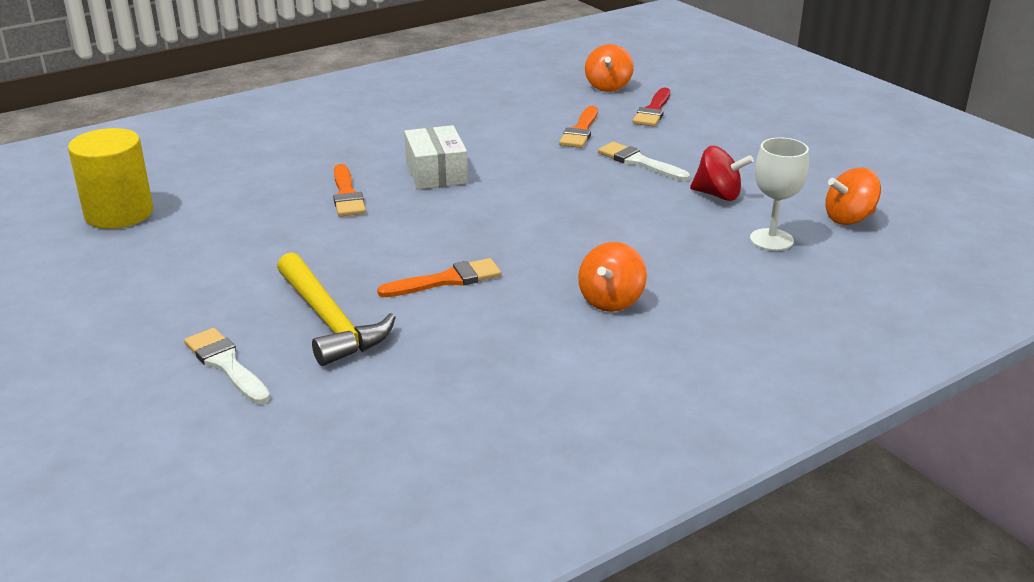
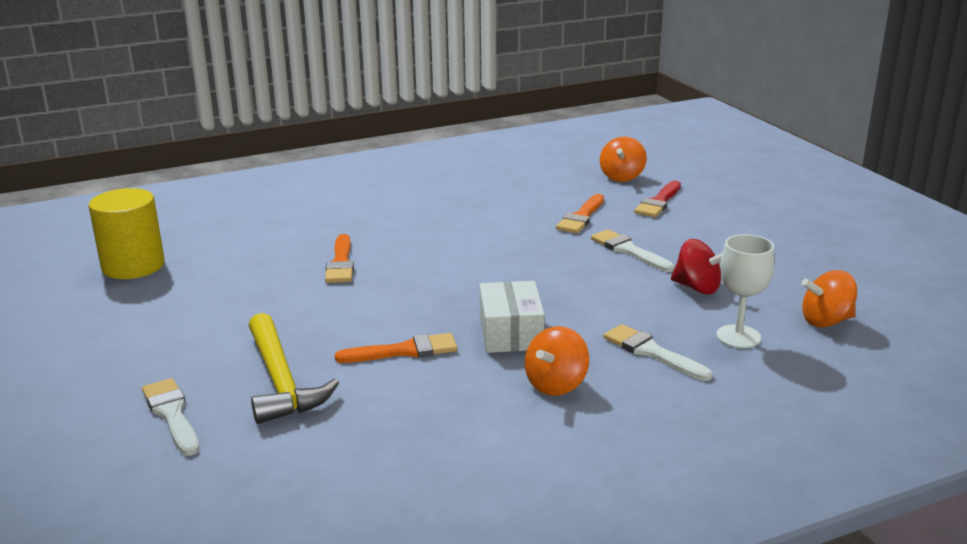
camera: 10 degrees right, 5 degrees down
white box [404,125,468,189] -> white box moved to [479,281,545,353]
none -> white brush [603,324,712,381]

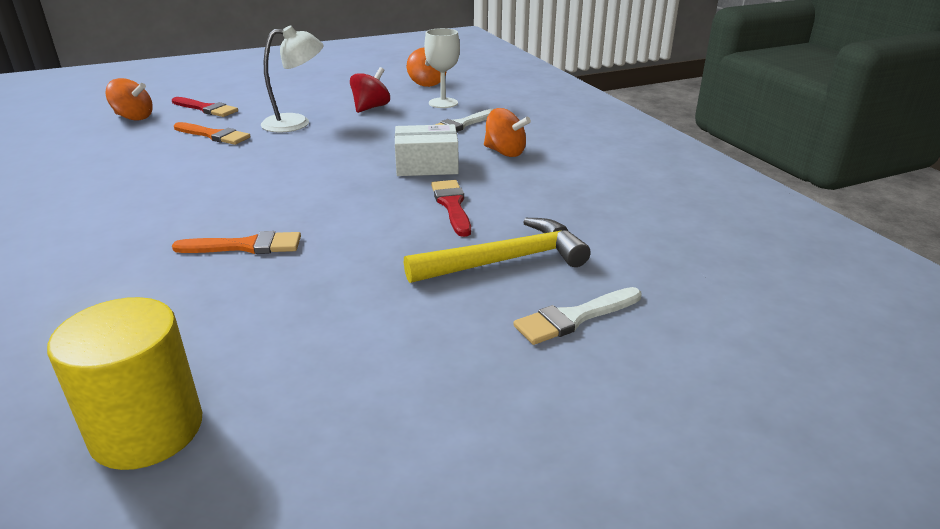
camera: 90 degrees left, 5 degrees up
orange brush [335,333,457,363] -> red brush [431,180,471,237]
white brush [591,229,674,272] -> white lamp [261,25,324,132]

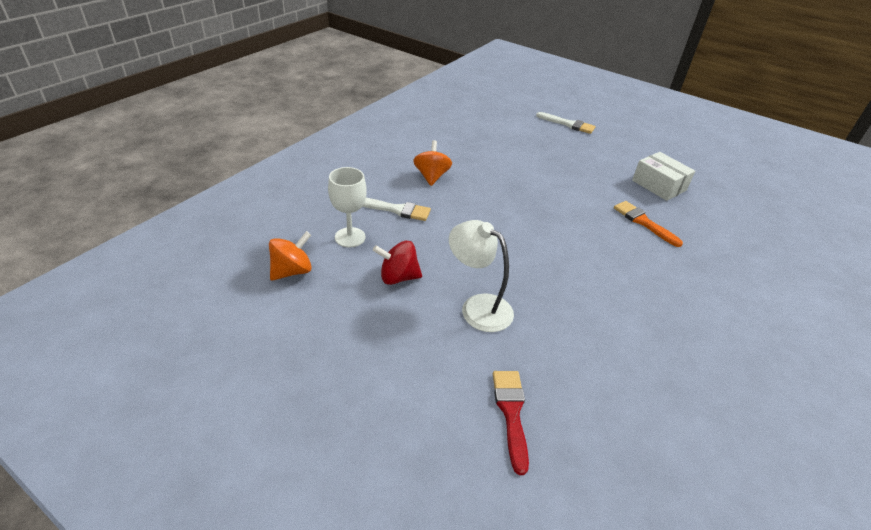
camera: 125 degrees left, 10 degrees up
yellow cylinder [47,297,202,470] -> none
orange spinning top [106,78,153,121] -> none
orange brush [174,122,250,145] -> none
white box [395,124,459,176] -> white box moved to [632,152,695,201]
yellow hammer [404,218,591,283] -> none
red brush [431,180,471,237] -> none

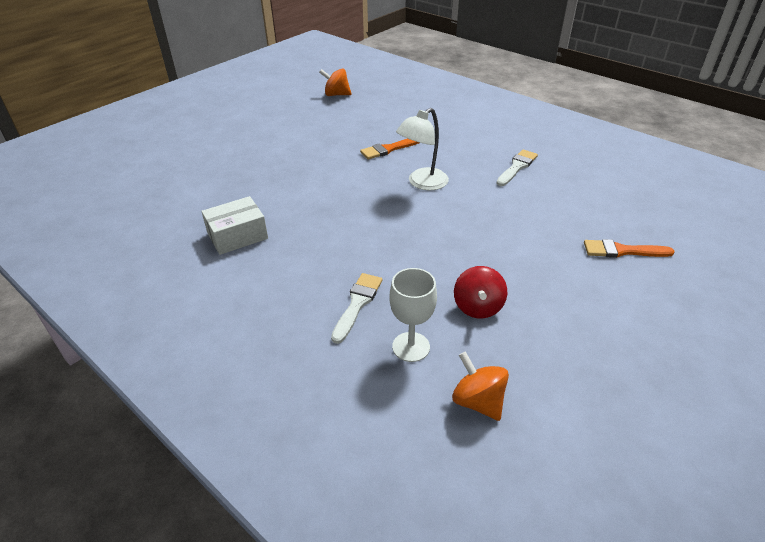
camera: 80 degrees left, 0 degrees up
orange spinning top [413,140,452,186] -> orange spinning top moved to [319,68,352,96]
white lamp [449,220,514,332] -> white lamp moved to [396,108,449,191]
red brush [493,371,529,475] -> orange brush [584,239,675,258]
white brush [536,112,595,134] -> white brush moved to [496,149,538,186]
white box [632,152,695,201] -> white box moved to [201,196,268,255]

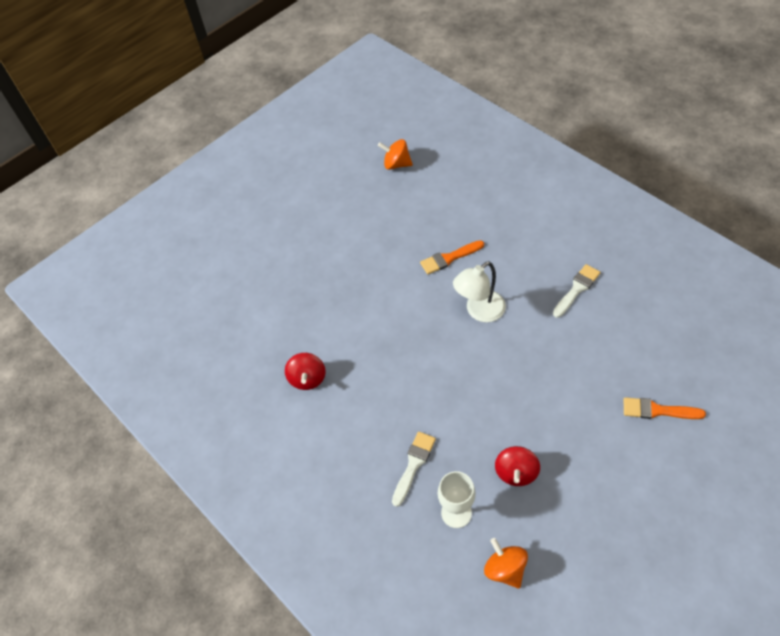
camera: 10 degrees right, 15 degrees up
white box [201,196,268,255] -> red spinning top [285,353,326,390]

